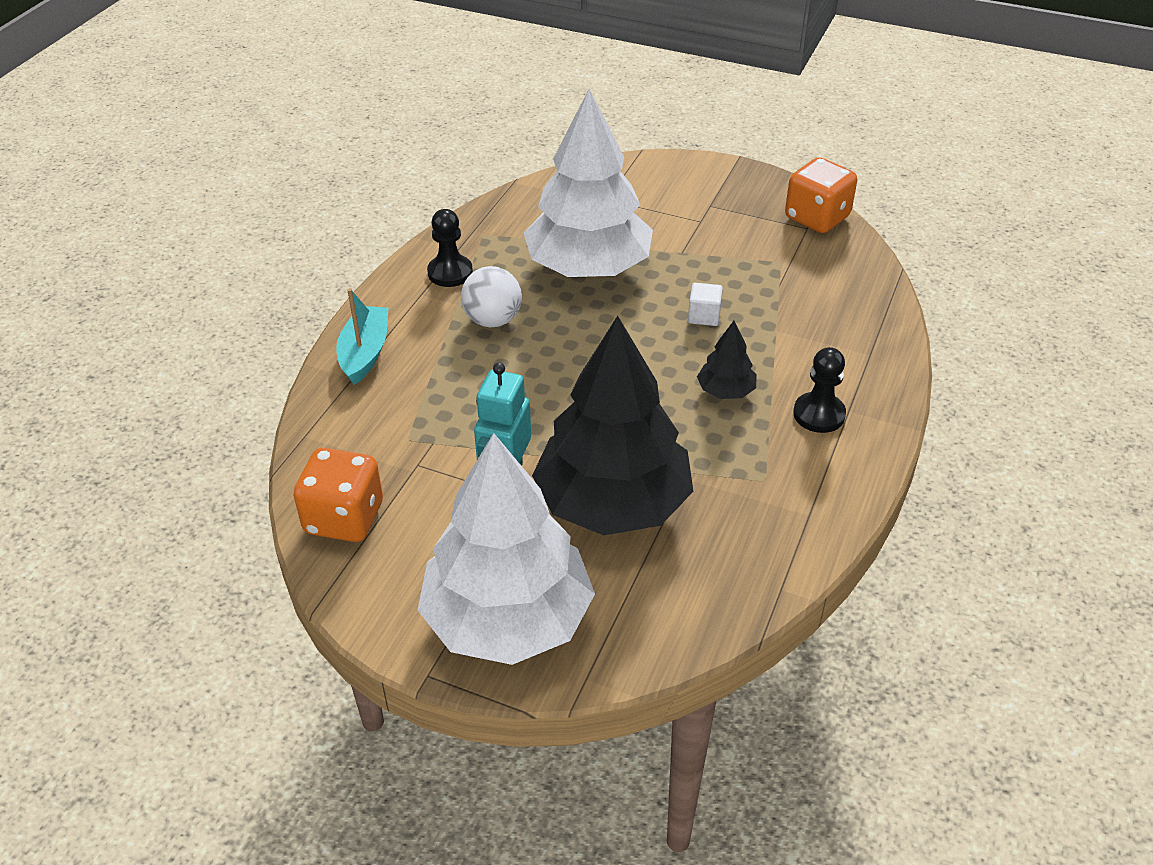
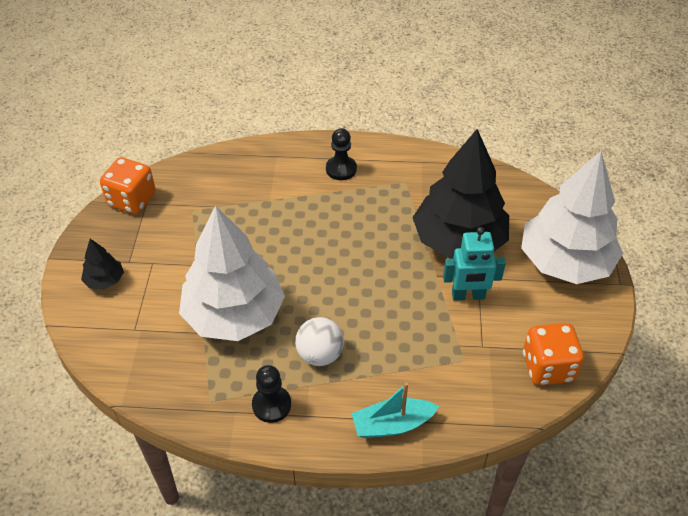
camera: 110 degrees left, 5 degrees up
white cube [688,283,723,326] -> none
black tree [697,321,757,399] -> black tree moved to [81,239,124,290]

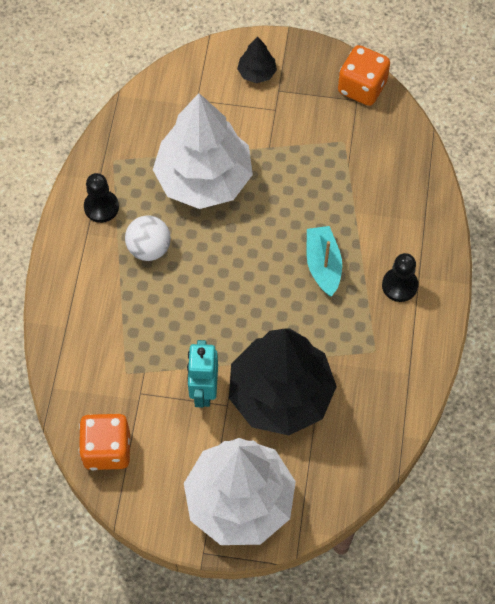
camera: 95 degrees right, 15 degrees up
turquoise boat [352,383,439,438] -> turquoise boat moved to [306,226,342,296]

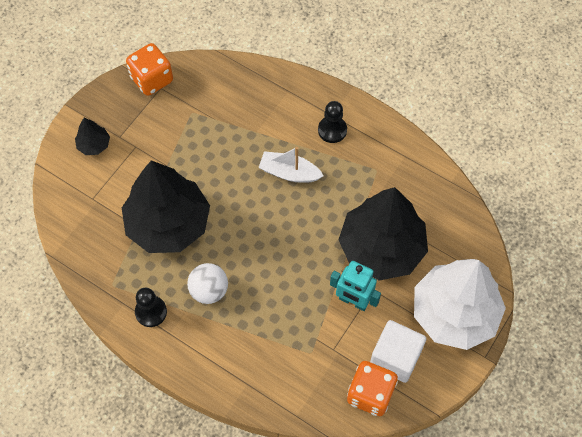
camera: 65 degrees left, 0 degrees up
white tree [153,93,253,209] -> black tree [122,160,210,253]
turquoise boat [306,226,342,296] -> white boat [258,147,324,183]
none -> white cube [370,320,426,383]

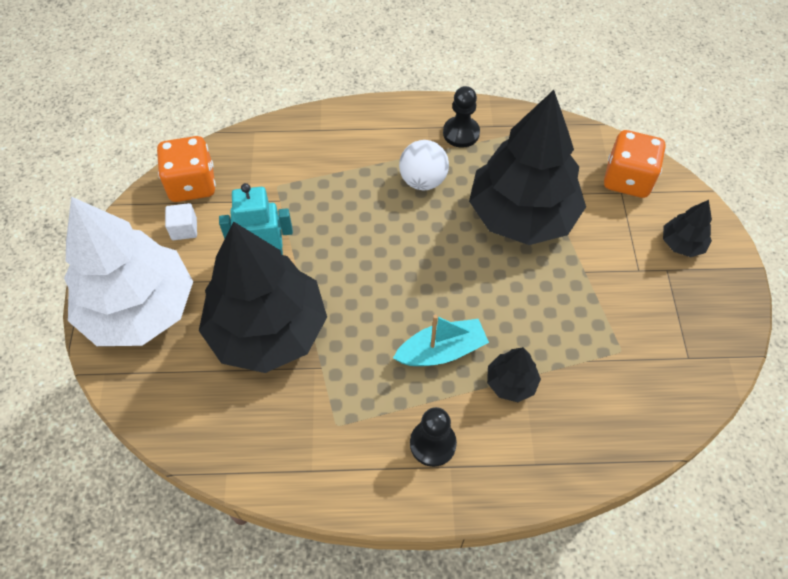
camera: 145 degrees right, 5 degrees down
orange dice [126,43,173,96] -> orange dice moved to [604,130,666,198]
white boat [258,147,324,183] -> turquoise boat [393,315,489,366]
white cube [370,320,426,383] -> white cube [165,203,197,240], size x0.51
none -> black tree [487,347,541,402]

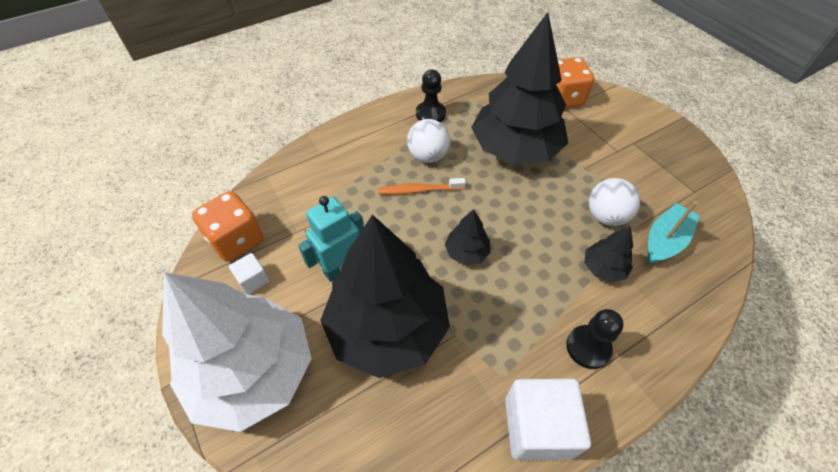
camera: 30 degrees left, 5 degrees down
turquoise boat [393,315,489,366] -> turquoise boat moved to [647,201,700,264]
black tree [663,200,712,257] -> black tree moved to [445,209,491,265]
none -> orange toothbrush [378,178,466,194]
none -> white cube [505,379,591,460]
none -> white ball [589,178,640,226]

